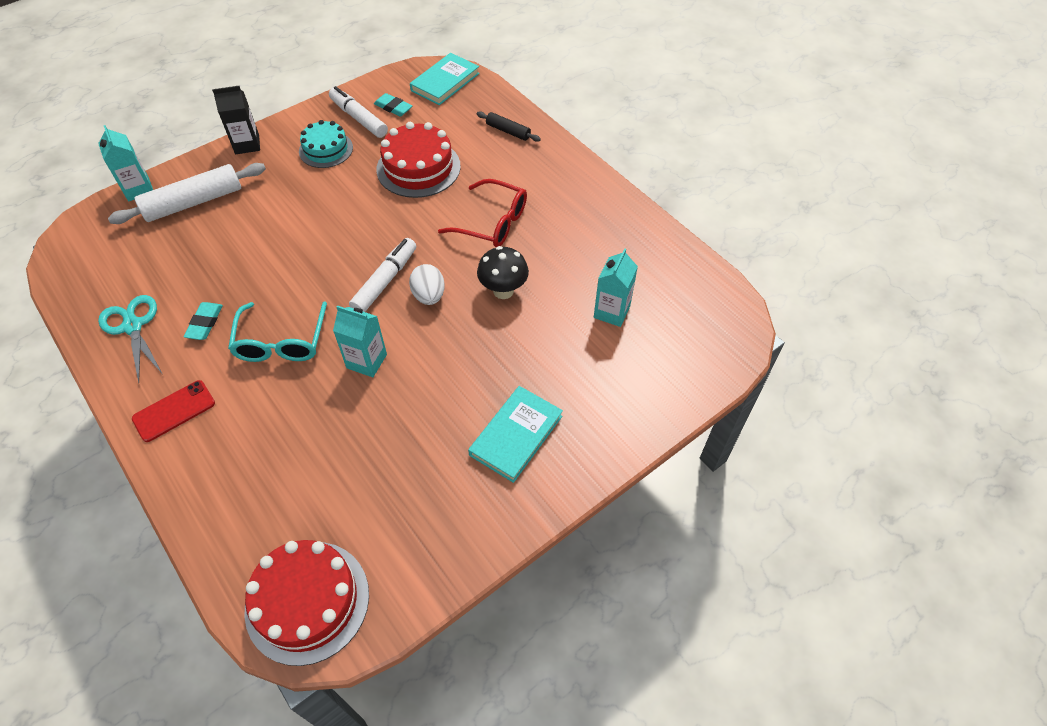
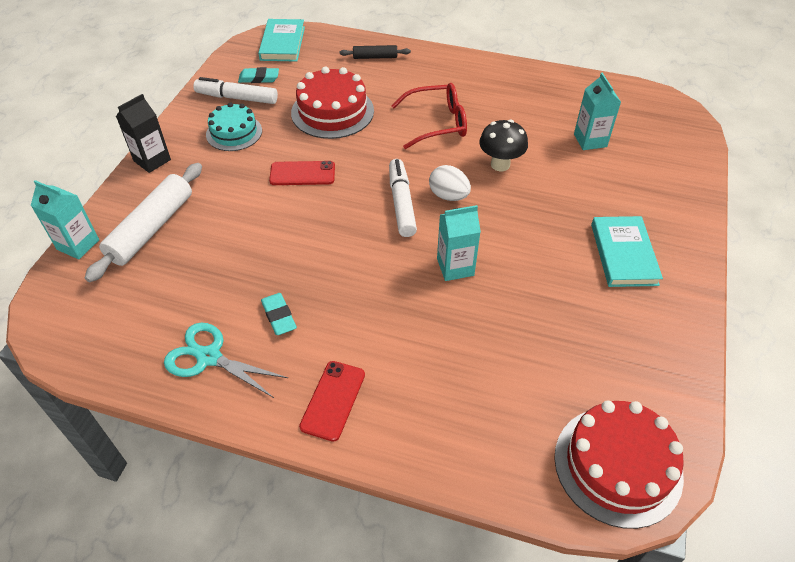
camera: 35 degrees left, 5 degrees down
turquoise glasses [228,301,327,362] -> none
none -> red phone [269,161,335,185]

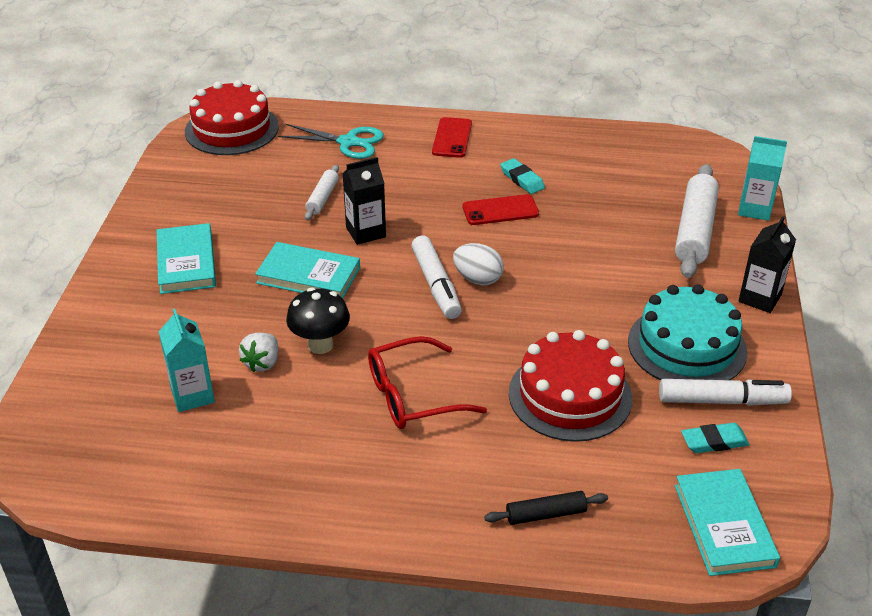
camera: 170 degrees right, 10 degrees down
turquoise scissors [164,323,288,398] -> turquoise scissors moved to [278,124,384,159]
turquoise cake [206,102,262,151] -> turquoise cake [628,284,748,381], size x1.54
red phone [269,161,335,185] -> red phone moved to [462,194,539,225]
white egg [429,165,471,201] -> white egg moved to [453,243,504,285]
turquoise carton [437,205,481,281] -> black carton [342,157,386,245]
none -> white strawberry [239,333,278,372]
none -> turquoise book [255,242,360,298]
none -> white rolling pin [305,165,339,220]

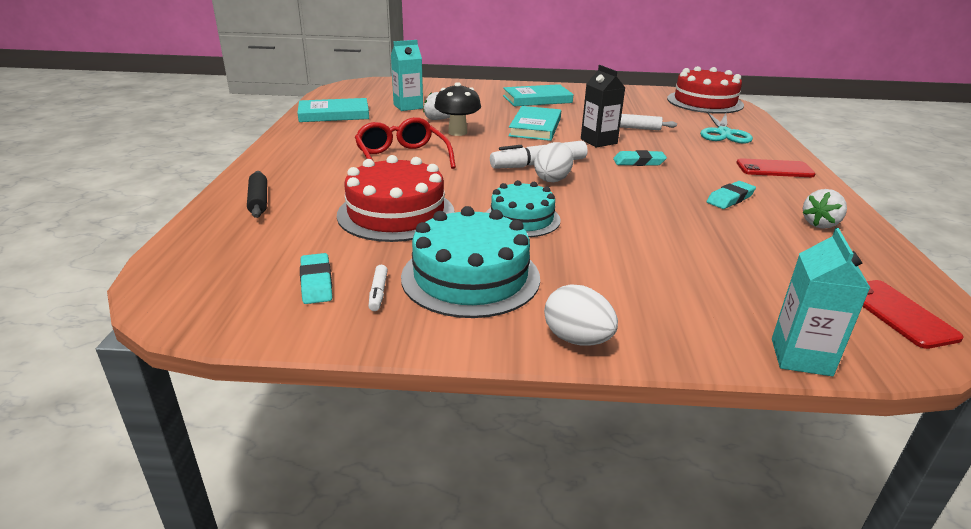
camera: 85 degrees right, 10 degrees down
red phone [462,194,539,225] -> red phone moved to [862,280,964,349]
white marker [659,379,792,406] -> white marker [368,265,388,311], size x0.46
white rolling pin [675,164,719,278] -> none
turquoise book [675,469,780,576] -> turquoise book moved to [297,98,369,122]
black carton [738,216,796,313] -> white egg [544,285,618,346]
none -> turquoise cake [486,180,561,237]
none -> turquoise eraser [613,150,667,166]
none -> white strawberry [803,189,847,229]

